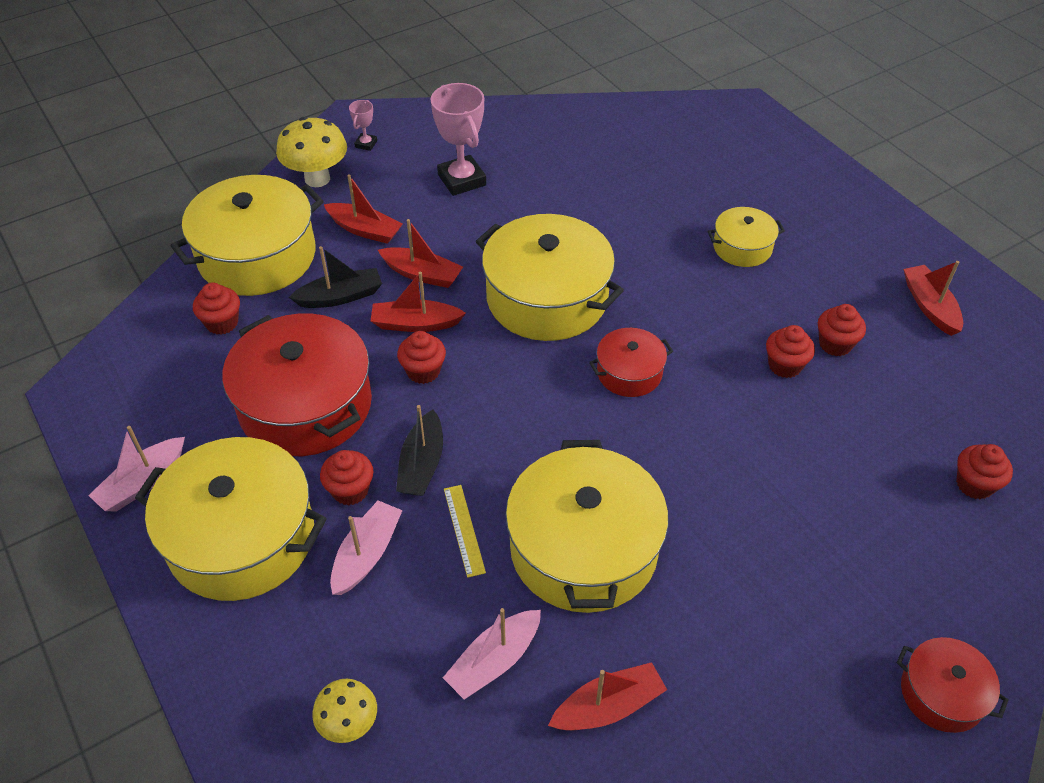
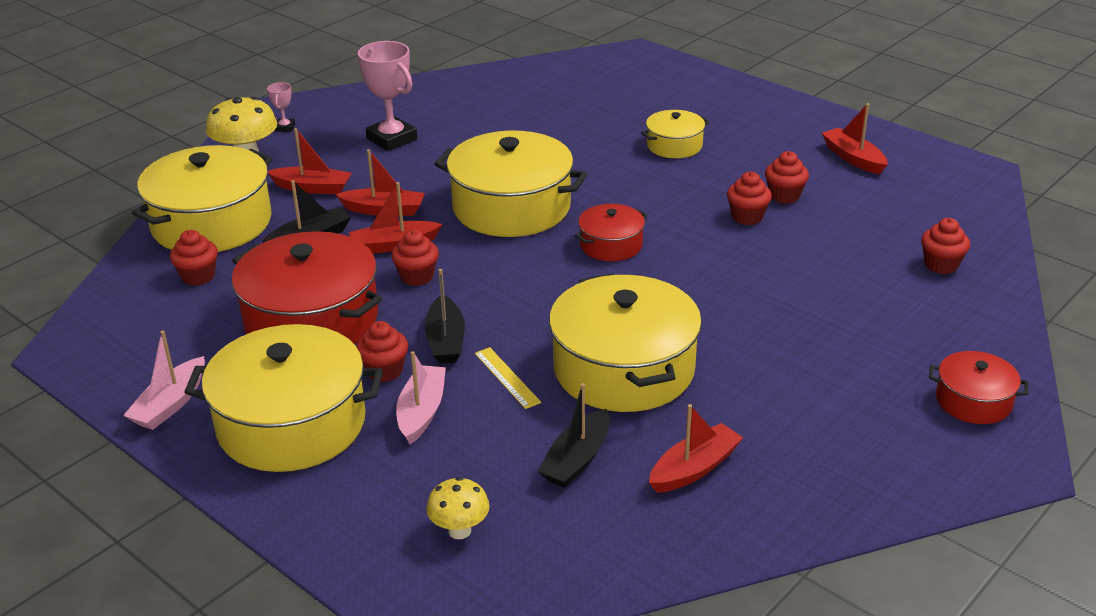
camera: 15 degrees left, 15 degrees down
pink boat [443,608,541,699] -> black boat [537,383,610,488]

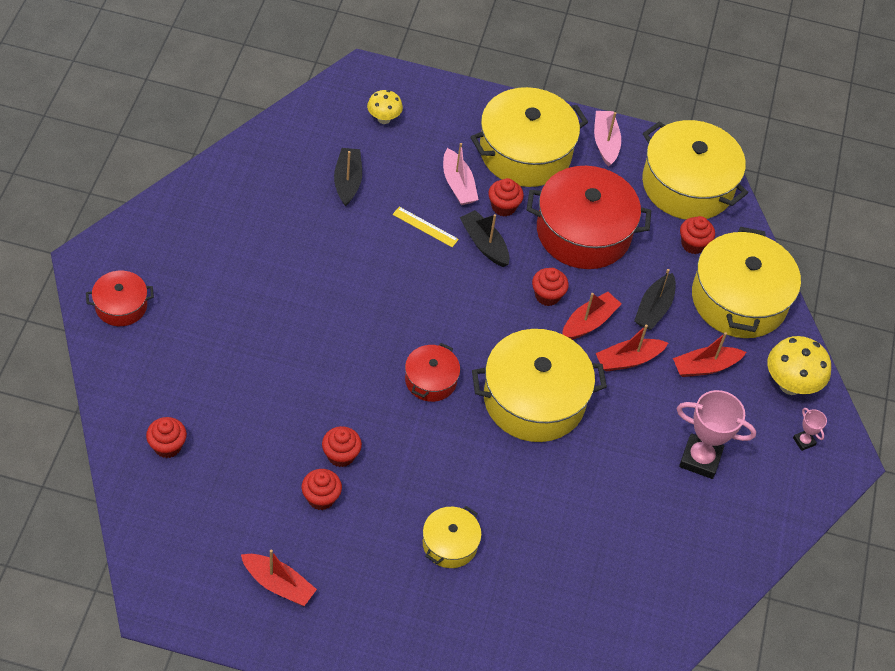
camera: 145 degrees right, 20 degrees up
yellow pot [549,273,702,412] -> yellow pot moved to [642,120,748,220]
red boat [649,404,743,493] -> none

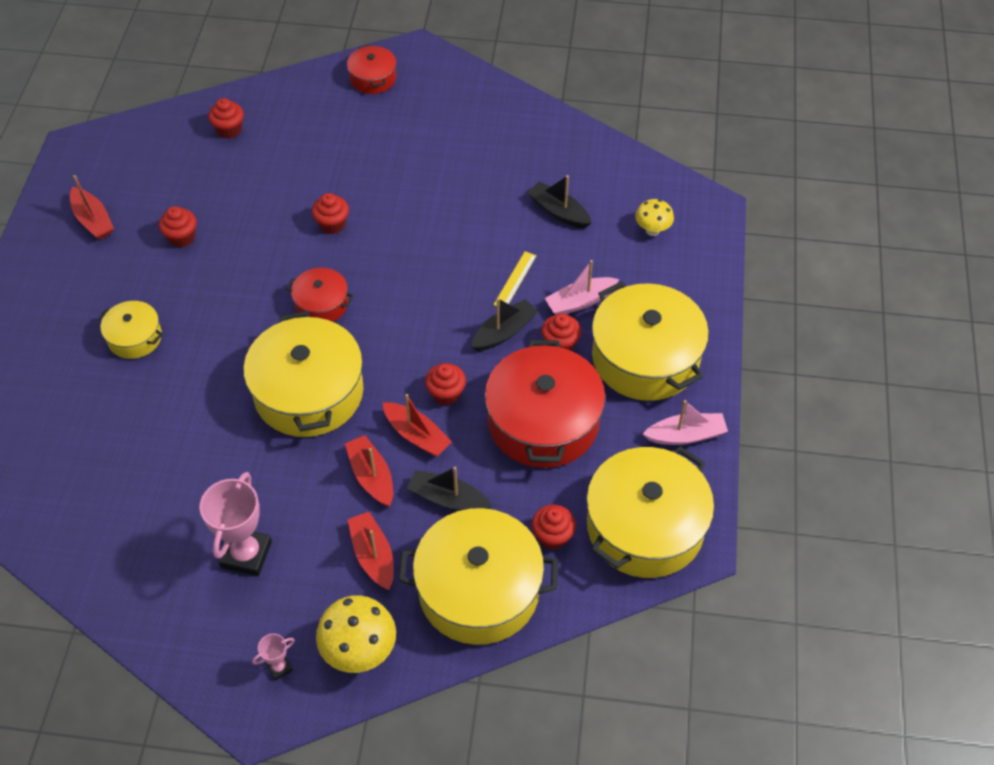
camera: 90 degrees right, 0 degrees up
red boat [241,550,317,606] -> red boat turned 60 degrees counterclockwise [70,175,114,240]
red cupcake [322,426,362,467] -> red cupcake moved to [312,193,349,234]
black boat [334,148,362,207] -> black boat turned 135 degrees counterclockwise [527,175,591,228]

